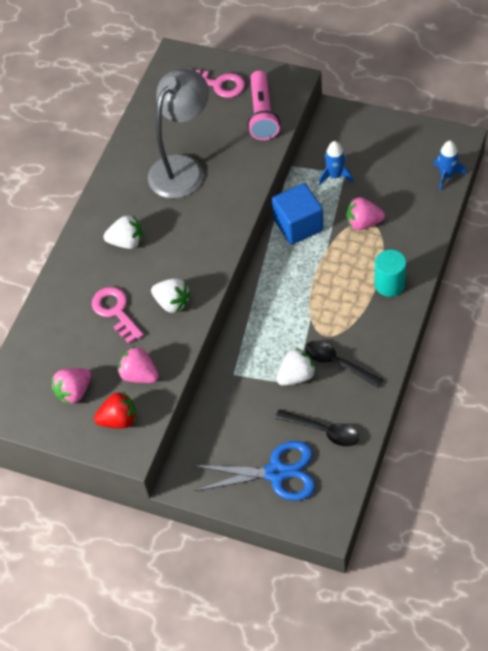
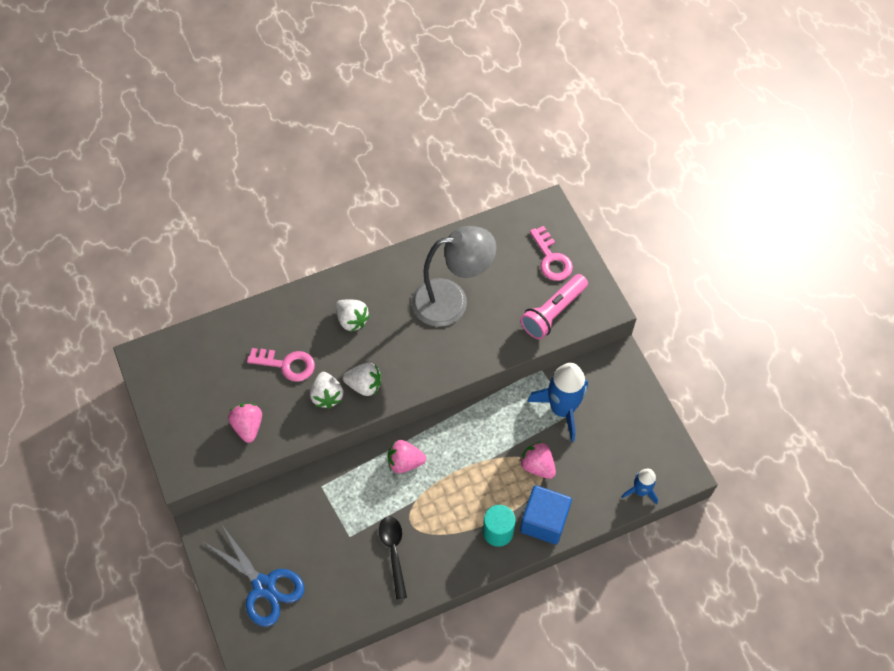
camera: 40 degrees right, 5 degrees up
pink strawberry [52,368,91,405] -> pink strawberry moved to [387,440,426,473]
pink key [92,287,144,344] -> pink key turned 90 degrees clockwise [247,348,315,382]
red strawberry [94,392,136,428] -> none
blue cube [272,183,323,245] -> blue cube moved to [520,485,572,545]
black spoon [275,409,359,446] -> none
white strawberry [276,348,316,386] -> white strawberry moved to [343,363,381,396]
blue rocket [319,141,353,185] -> blue rocket [527,363,588,442], size x1.82

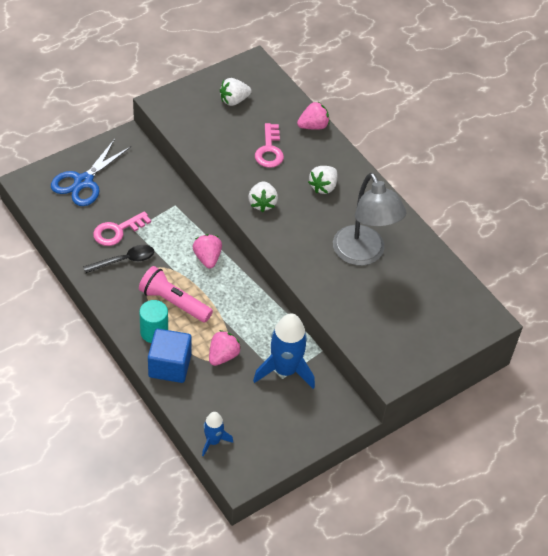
camera: 75 degrees right, 10 degrees down
pink strawberry [228,403,262,443] -> pink strawberry moved to [297,102,330,130]
white strawberry [310,372,343,409] -> white strawberry moved to [220,78,252,106]
pink flashlight [520,274,588,340] -> pink flashlight moved to [139,266,213,323]
pink key [530,226,573,281] -> pink key moved to [93,211,151,246]

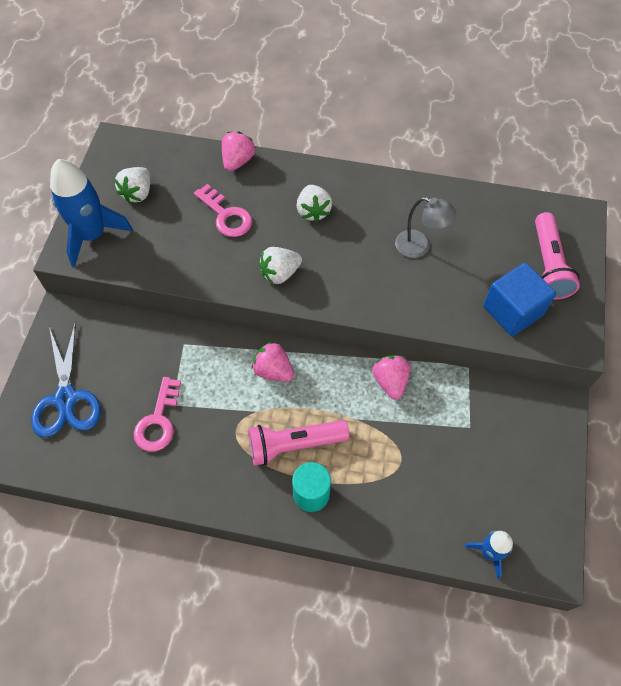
camera: 40 degrees left, 10 degrees up
black spoon [83,245,154,273] -> none
blue cube [148,329,192,383] -> blue cube moved to [483,263,556,336]
pink strawberry [209,330,241,366] -> pink strawberry moved to [372,355,410,400]
white strawberry [248,181,278,212] -> white strawberry turned 105 degrees clockwise [259,247,302,284]
blue rocket [253,313,315,389] -> blue rocket moved to [50,159,133,267]
grey lamp [333,173,407,266] -> grey lamp [395,197,456,258], size x0.55
none -> pink flashlight [535,212,580,300]

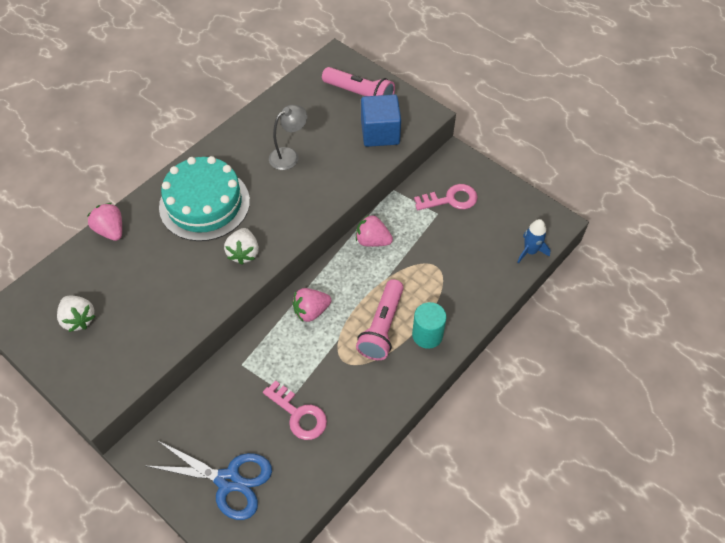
camera: 60 degrees left, 5 degrees down
blue rocket [50,159,133,267] -> none
pink key [194,184,252,237] -> pink key moved to [414,184,478,210]
white strawberry [297,185,332,223] -> turquoise cake [159,156,250,241]

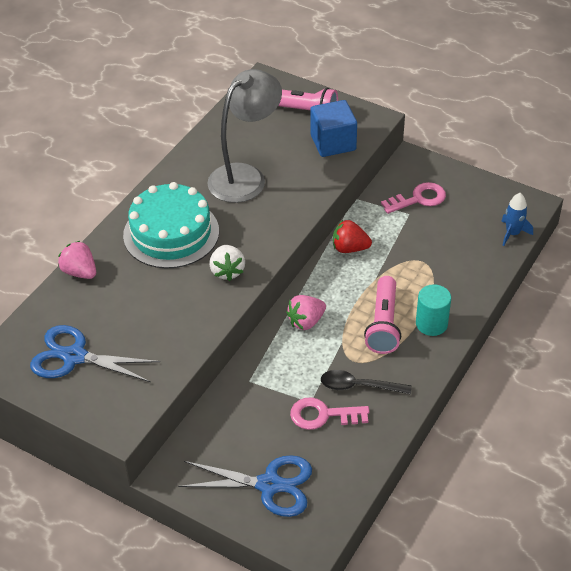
camera: 10 degrees left, 10 degrees down
white strawberry [57,295,95,332] -> blue scissors [30,325,160,382]
pink key [263,380,327,440] -> pink key turned 150 degrees clockwise [290,397,369,430]
grey lamp [269,105,308,170] -> grey lamp [207,69,282,203], size x1.81
pink strawberry [356,215,393,247] -> red strawberry [333,220,372,253]
none -> black spoon [321,370,412,395]

